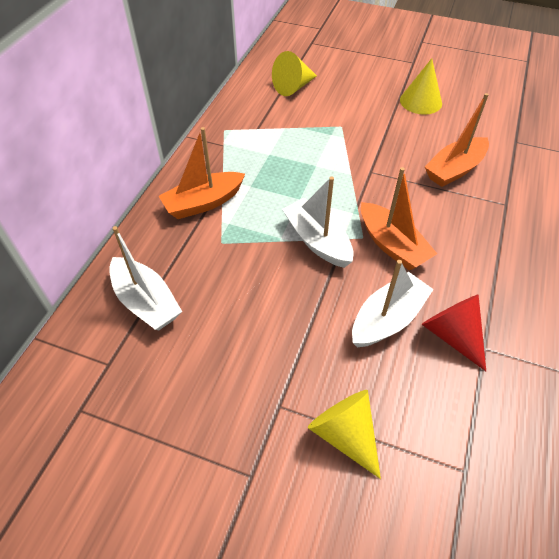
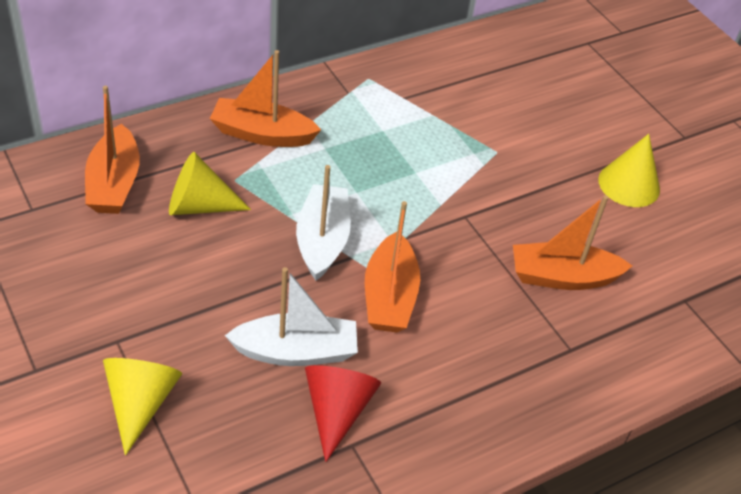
camera: 35 degrees right, 5 degrees down
white boat [109,226,182,330] -> orange boat [85,86,140,214]
yellow cone [272,51,317,96] -> yellow cone moved to [169,152,251,215]

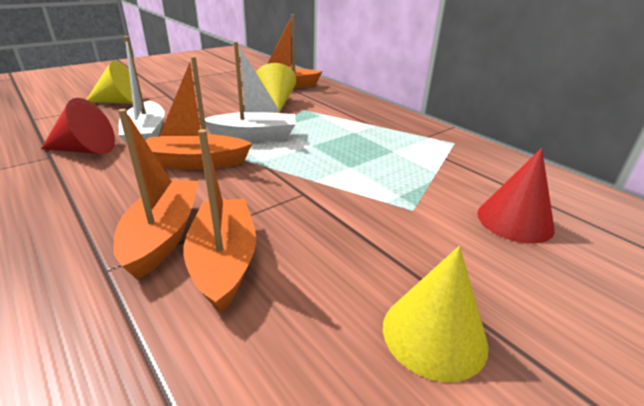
camera: 85 degrees right, 15 degrees down
orange boat [210,50,321,147] -> orange boat moved to [113,109,198,280]
none -> red cone [477,148,555,244]

